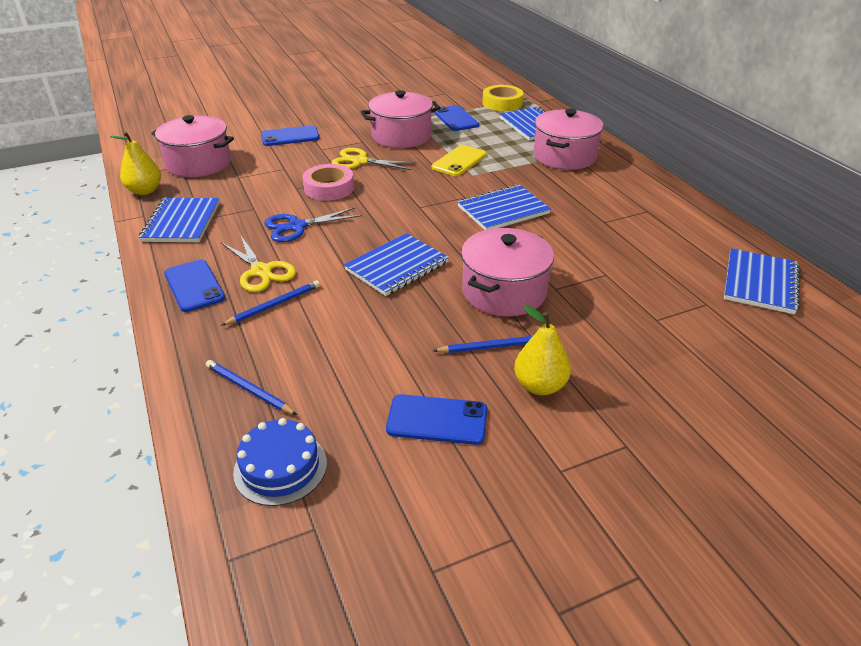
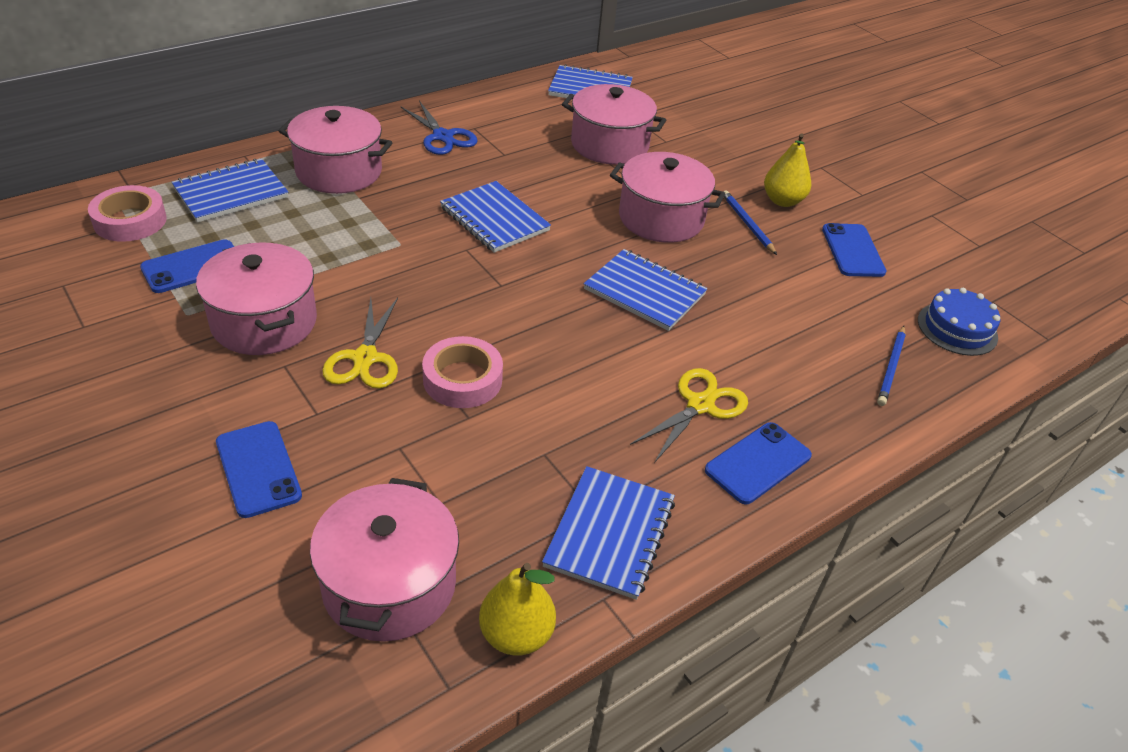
camera: 105 degrees left, 5 degrees up
blue notebook [139,198,219,242] -> blue notebook turned 60 degrees counterclockwise [542,466,675,600]
blue pencil [221,280,320,326] -> none
blue scissors [264,207,362,242] -> blue scissors moved to [400,101,478,155]
yellow phone [432,145,487,176] -> none
yellow tape [482,85,523,111] -> pink tape [88,185,167,242]
none -> pink pot [562,84,666,165]

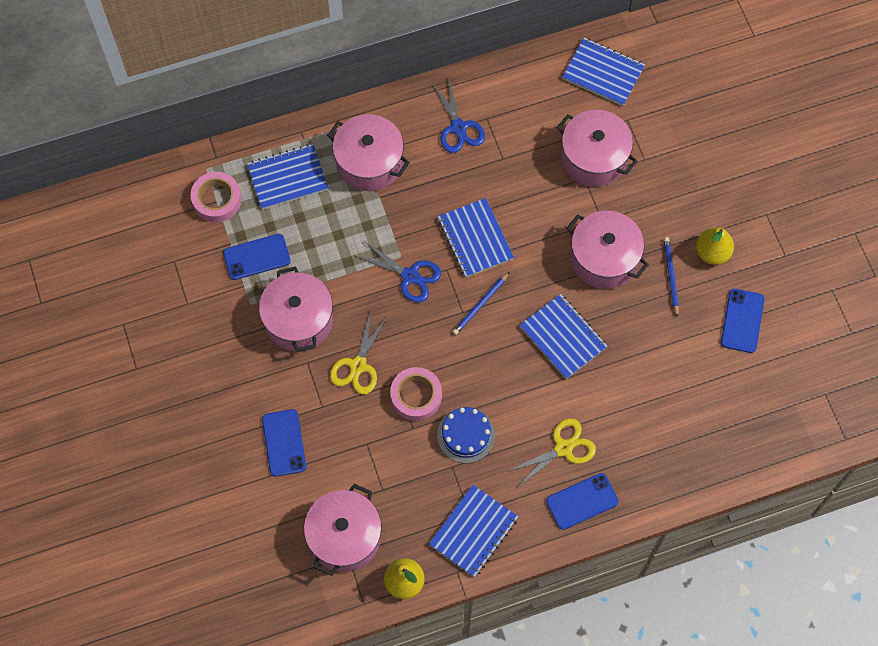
camera: 20 degrees right, 25 degrees up
blue pencil [877,326,906,406] -> blue pencil moved to [452,272,509,335]
blue cake [918,288,1000,356] -> blue cake moved to [437,407,495,463]
none -> blue scissors [355,241,441,303]

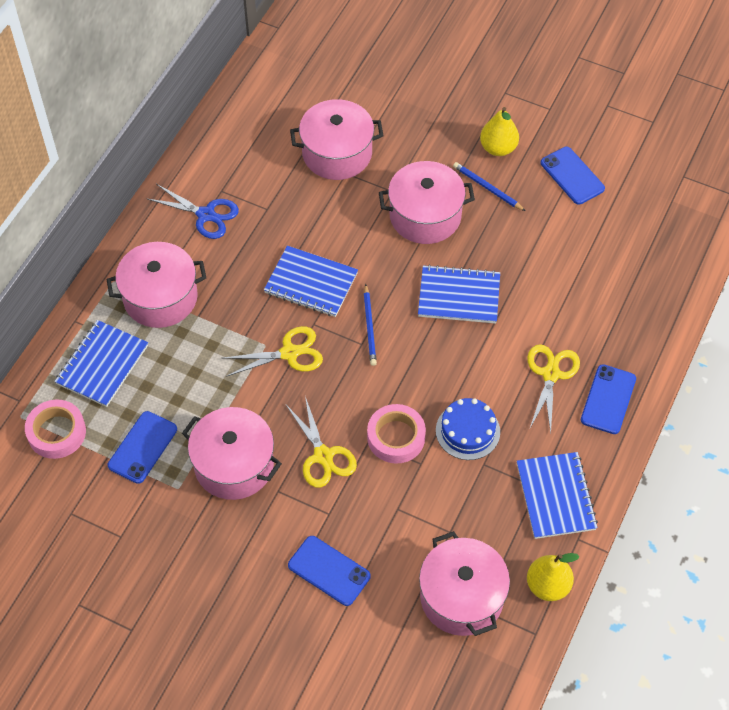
camera: 45 degrees left, 10 degrees down
blue scissors [355,241,441,303] -> yellow scissors [223,326,323,377]
blue notebook [562,38,645,106] -> none

